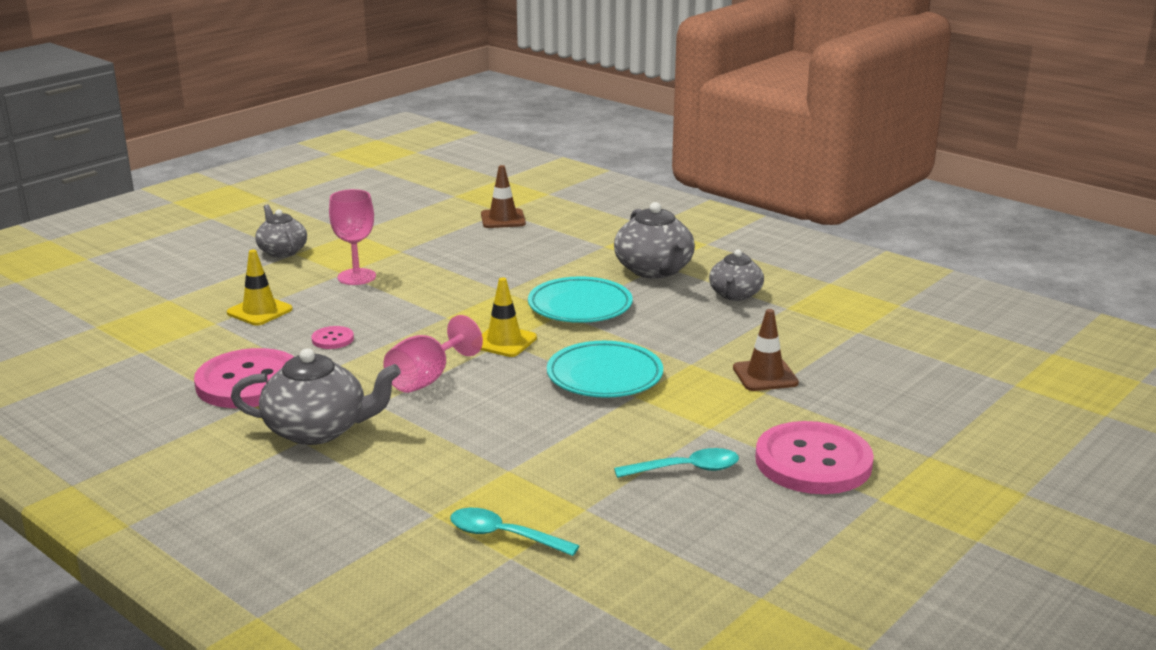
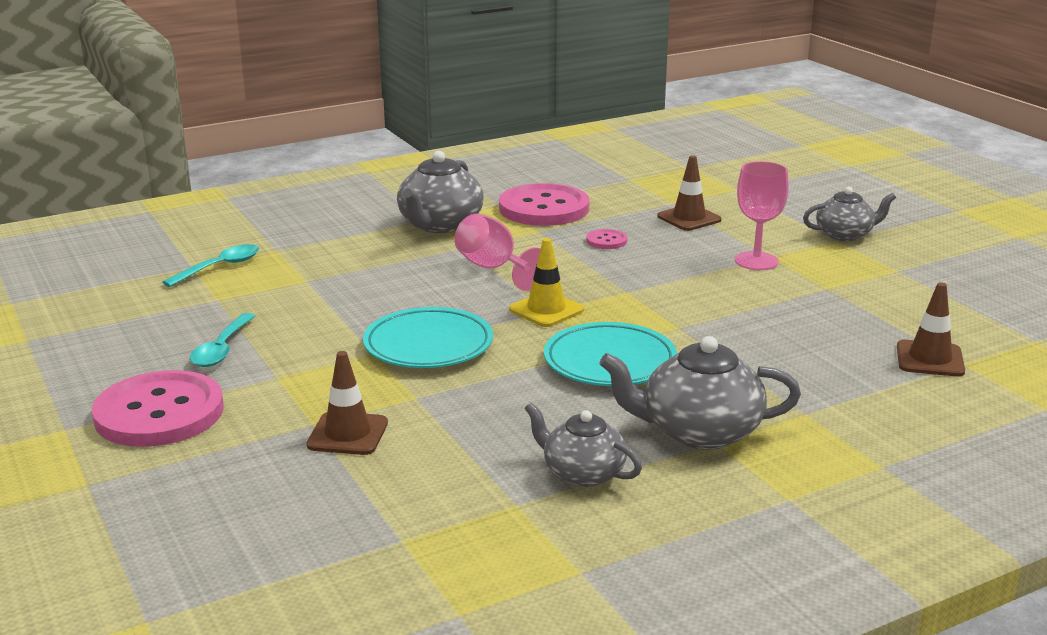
camera: 110 degrees right, 0 degrees up
yellow traffic cone [227,250,293,326] -> brown traffic cone [657,155,722,231]

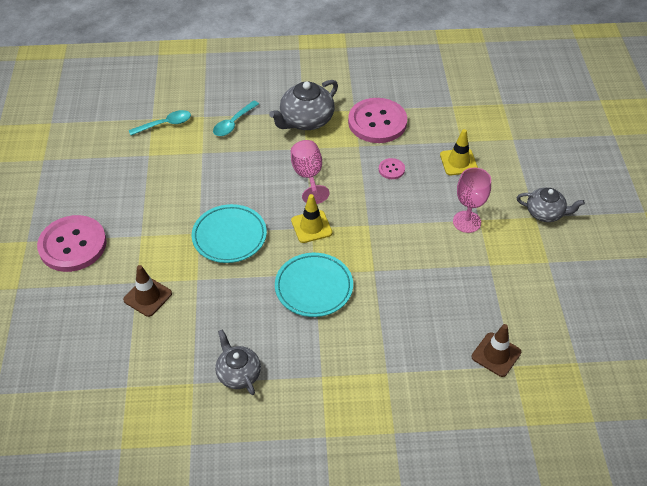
camera: 25 degrees right, 25 degrees up
turquoise spoon [190,313,255,367] -> turquoise spoon moved to [213,100,259,136]
grey teapot [600,336,801,450] -> none
brown traffic cone [657,155,722,231] -> yellow traffic cone [440,129,478,175]

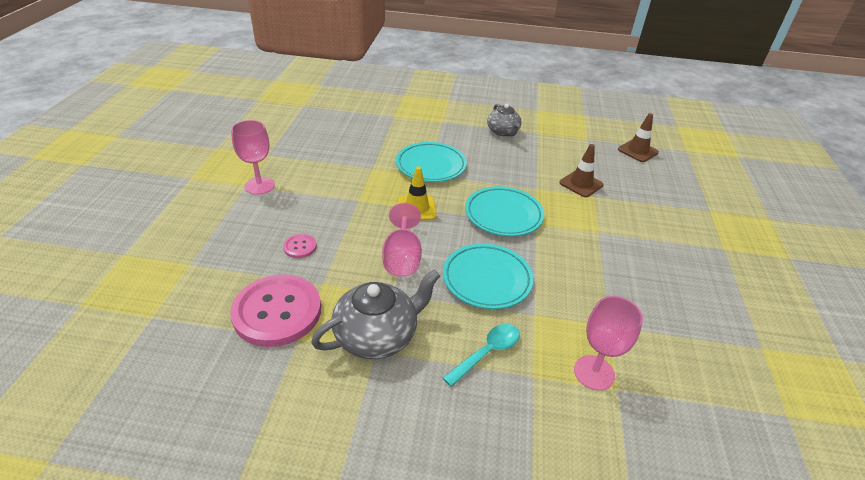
camera: 170 degrees left, 10 degrees down
pink button [37,215,107,272] -> none
turquoise spoon [129,110,191,136] -> pink goblet [574,296,643,390]
yellow traffic cone [440,129,478,175] -> none
brown traffic cone [472,324,521,377] -> brown traffic cone moved to [618,113,659,162]
grey teapot [517,188,585,222] -> none
none -> turquoise plate [443,244,534,309]

